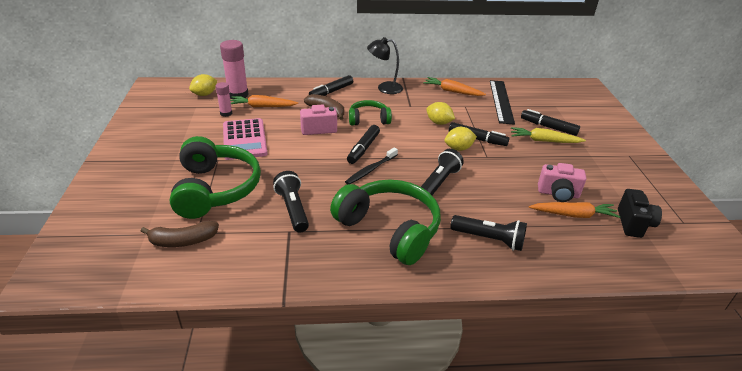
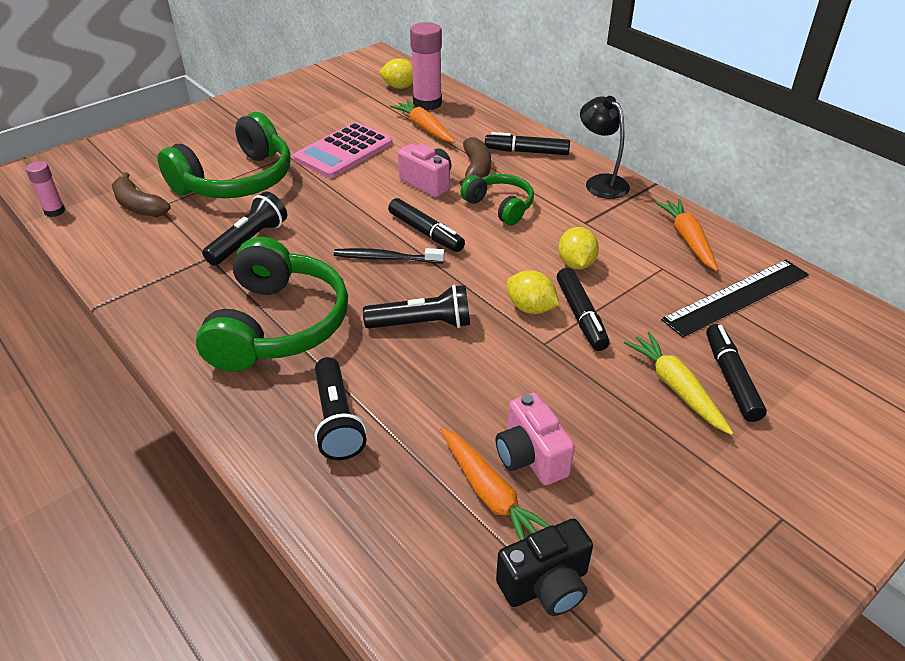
camera: 55 degrees right, 5 degrees up
pink glue stick [215,82,232,117] -> pink glue stick moved to [26,161,65,217]
black marker [347,125,380,164] -> black marker turned 120 degrees counterclockwise [388,198,465,252]

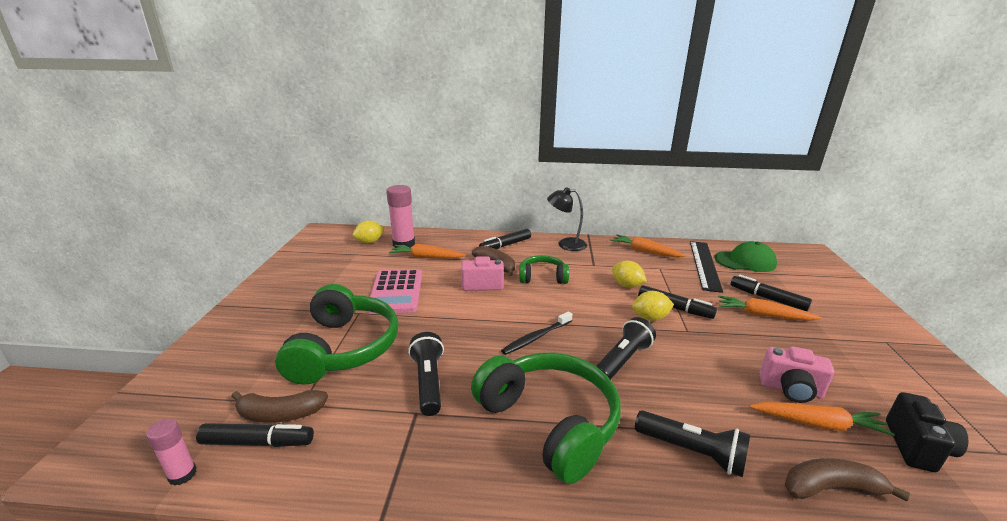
camera: 45 degrees left, 15 degrees down
black marker [388,198,465,252] -> black marker moved to [196,423,314,447]
yellow carrot [624,332,734,435] -> orange carrot [718,295,822,321]
none -> green cap [715,241,777,272]
none -> brown banana [785,458,910,501]

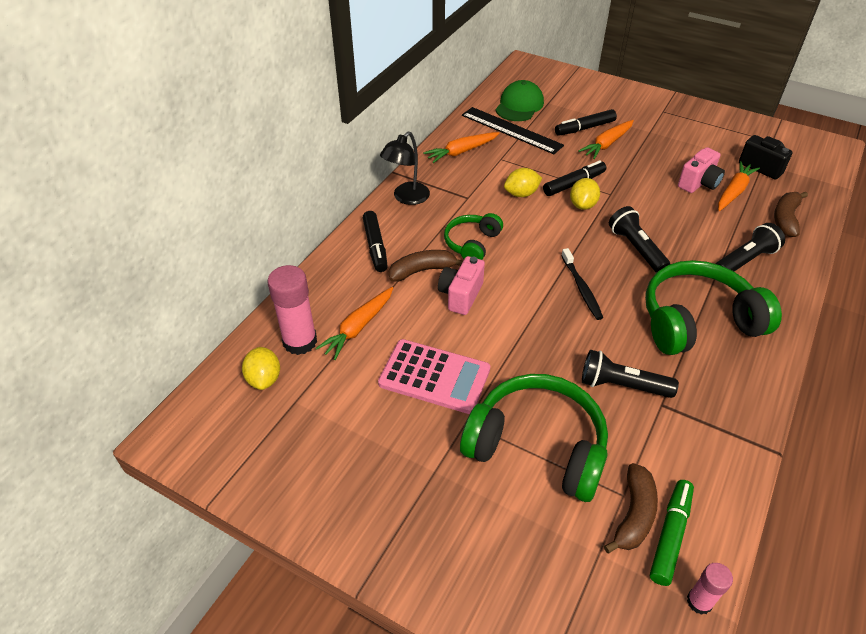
camera: 65 degrees left, 20 degrees up
black marker [196,423,314,447] -> green marker [650,480,694,586]

